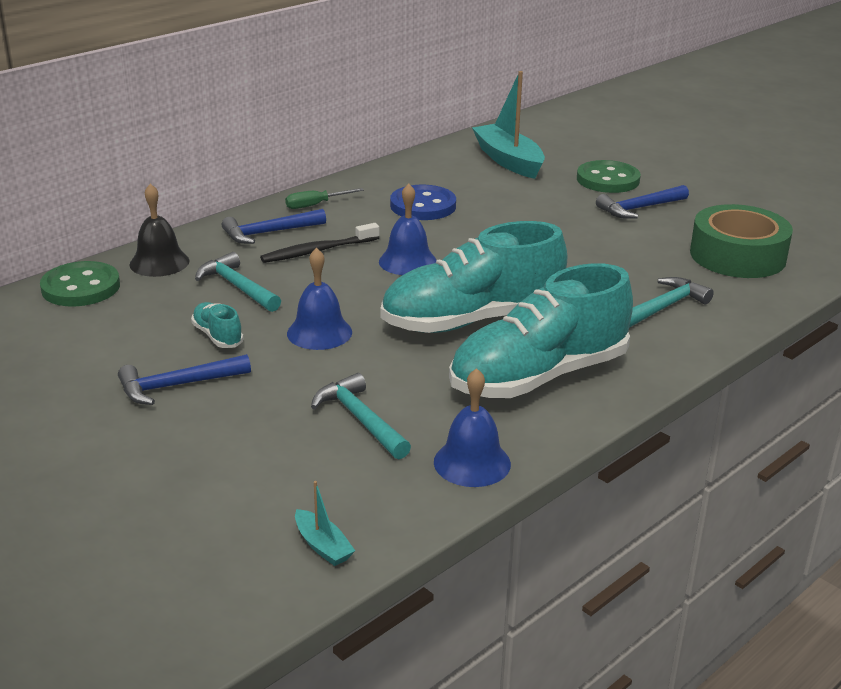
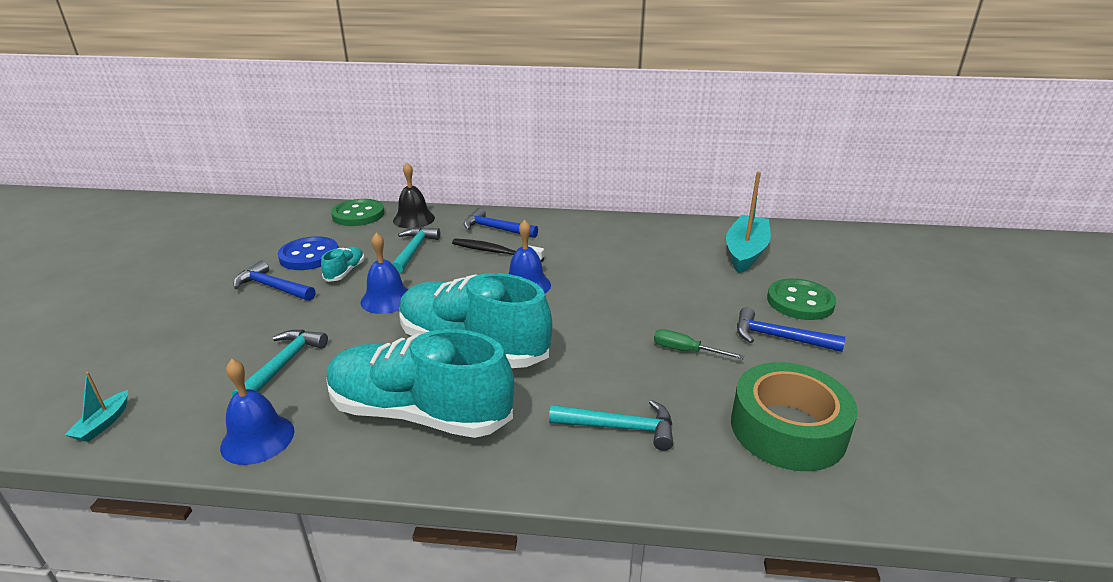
camera: 50 degrees right, 0 degrees up
green screwdriver [285,188,364,209] -> green screwdriver moved to [654,329,744,359]
blue button [390,185,456,220] -> blue button moved to [278,236,338,270]

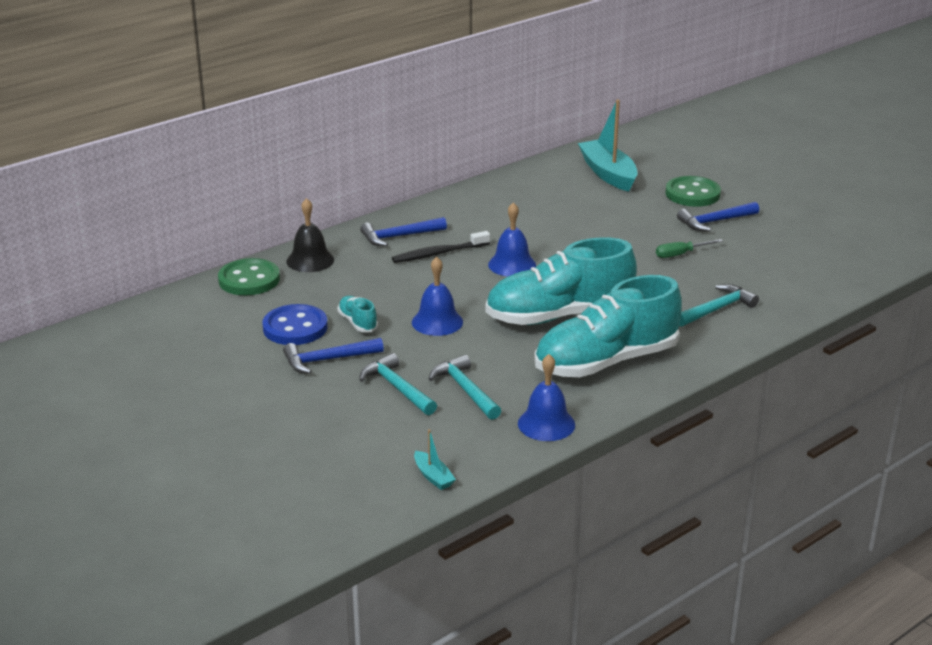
camera: 45 degrees left, 0 degrees up
turquoise hammer [392,227,440,274] -> turquoise hammer moved to [359,353,437,415]
green tape [731,362,858,471] -> none

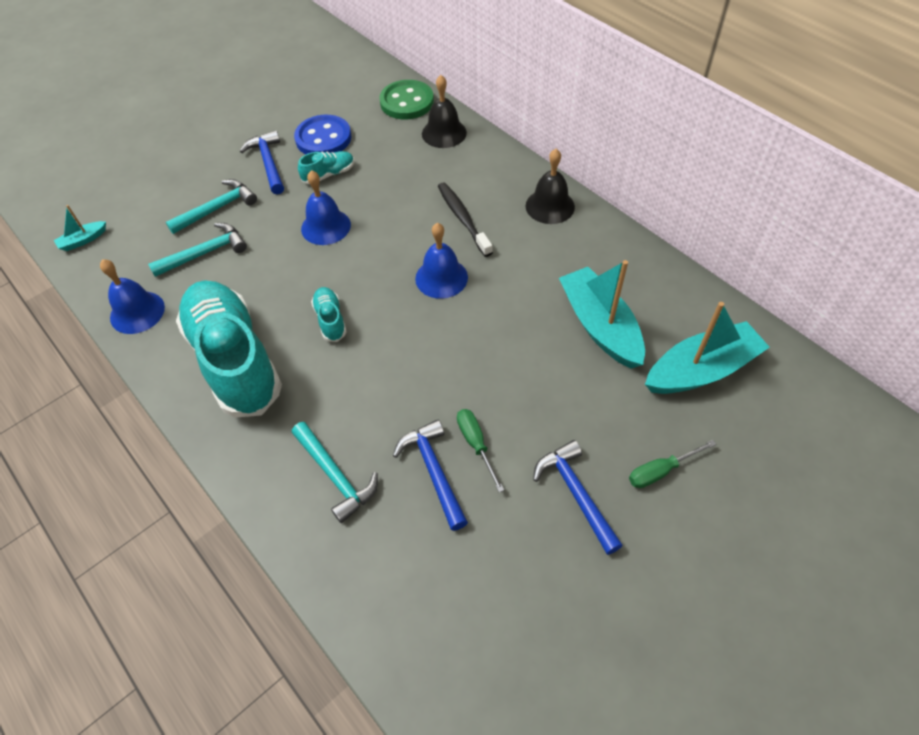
camera: 90 degrees right, 25 degrees up
blue hammer [360,217,447,246] -> blue hammer moved to [393,420,468,531]
turquoise shoe [485,237,637,325] -> turquoise shoe [311,287,347,342], size x0.41
green button [665,176,721,207] -> green screwdriver [629,440,716,488]
none -> black bell [526,149,575,224]
none -> turquoise boat [559,260,645,369]

